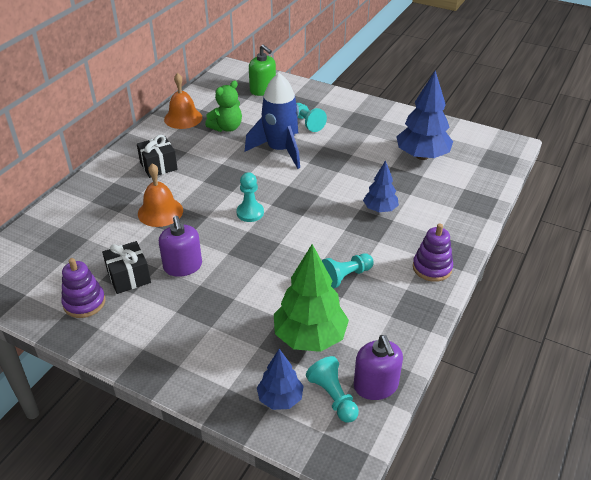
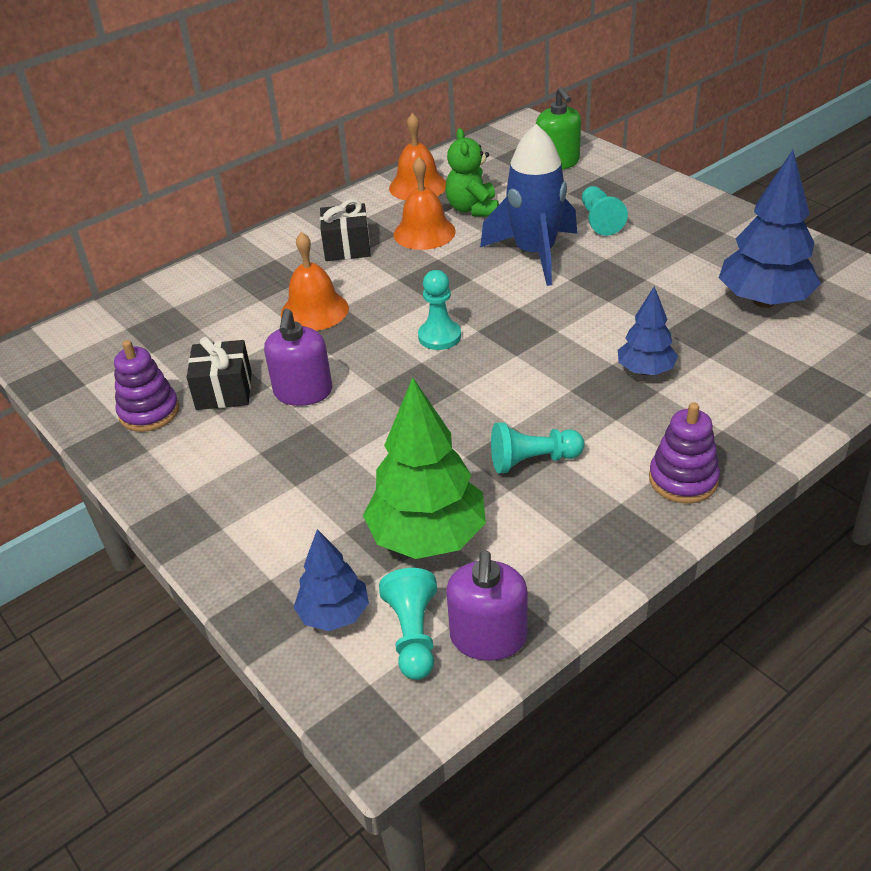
camera: 25 degrees right, 0 degrees up
green teddy bear [205,81,242,132] -> green teddy bear turned 105 degrees clockwise [445,128,499,216]
none -> orange bell [394,157,456,250]

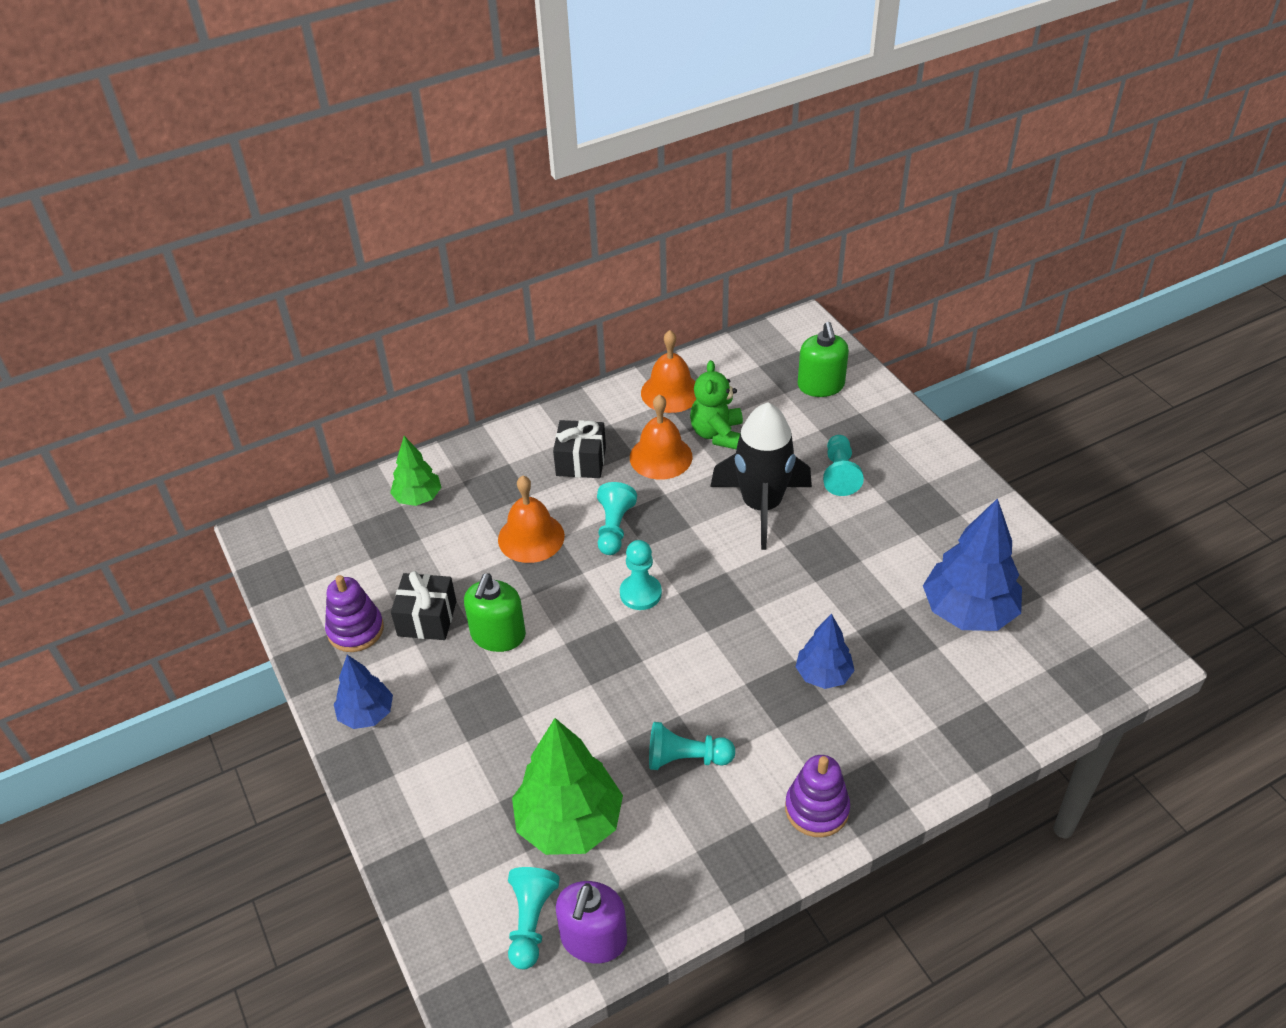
camera: 10 degrees right, 5 degrees up
purple soap dispenser [264,308,332,406] -> green soap dispenser [464,573,526,652]
blue tree [294,529,369,631] -> blue tree moved to [334,655,393,729]
blue rocket [480,124,577,286] -> black rocket [710,402,812,550]
none -> green tree [390,436,442,506]
none -> turquoise pawn [597,482,637,555]

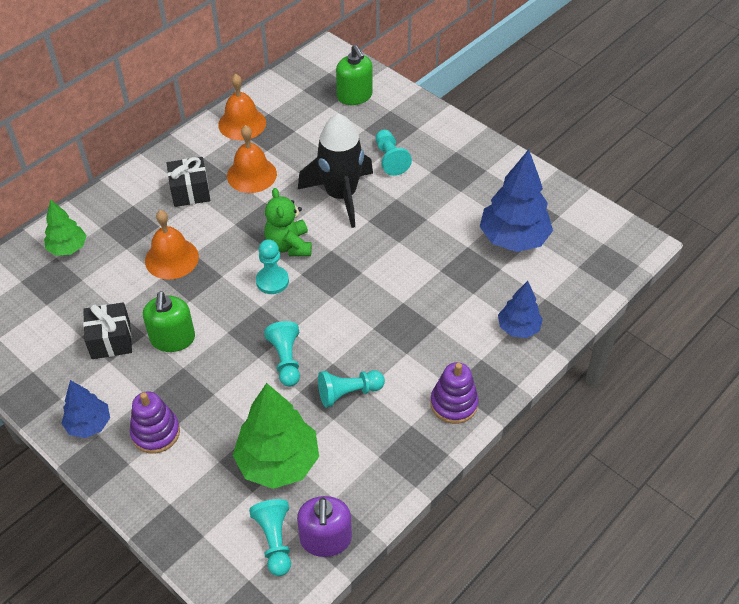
camera: 20 degrees left, 5 degrees up
purple stacking toy [325,575,384,652] -> purple stacking toy moved to [130,391,180,454]
turquoise pawn [597,482,637,555] -> turquoise pawn moved to [264,321,300,387]
green teddy bear [690,360,743,449] -> green teddy bear moved to [264,188,312,256]
blue tree [796,614,855,689] -> blue tree moved to [498,281,543,338]

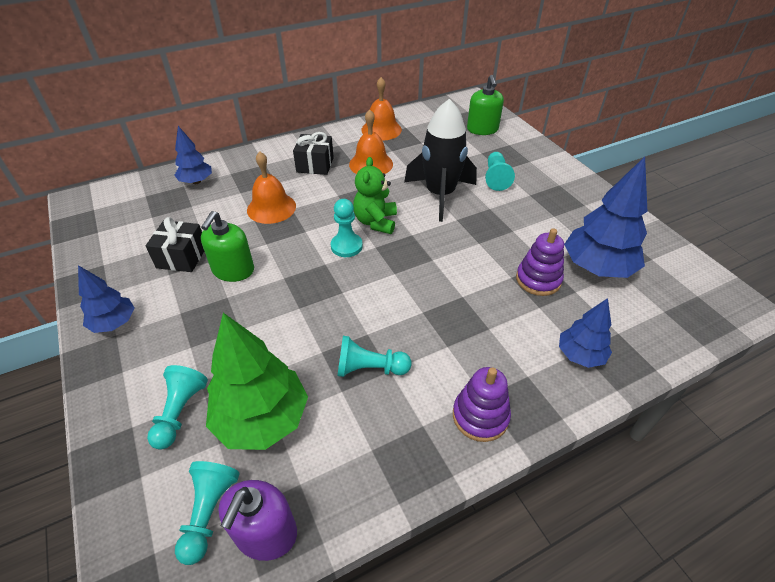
camera: 20 degrees right, 5 degrees down
green tree [44,199,87,256] -> blue tree [174,126,212,184]
purple stacking toy [130,391,180,454] -> purple stacking toy moved to [516,228,564,296]
turquoise pawn [264,321,300,387] -> turquoise pawn moved to [147,365,208,450]

